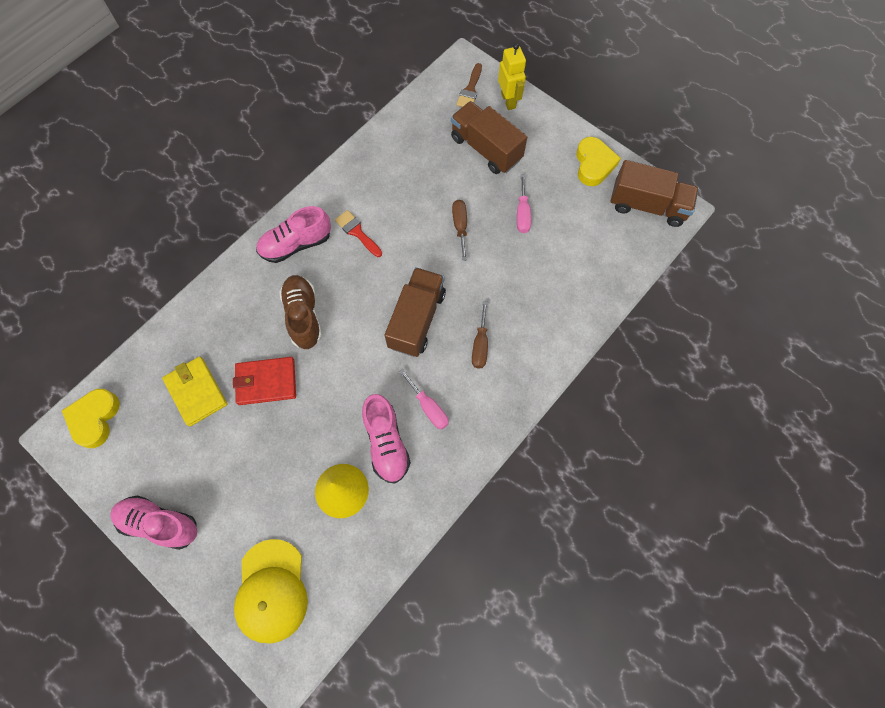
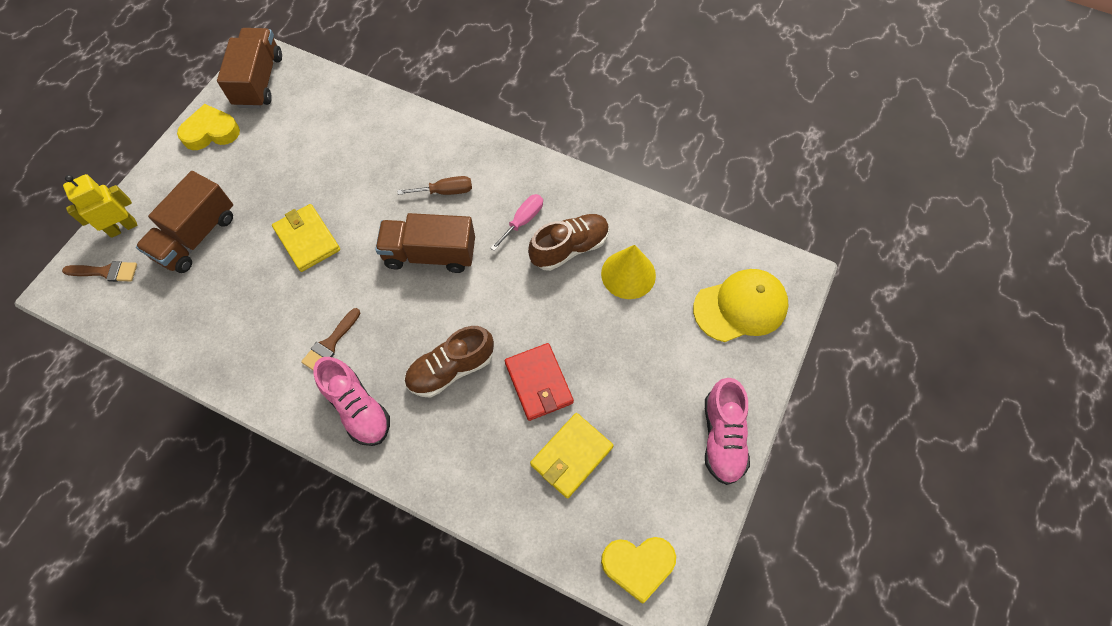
camera: 105 degrees left, 5 degrees down
red brush [335,210,382,257] -> brown brush [301,308,360,370]
pink shoe [362,394,411,484] -> brown shoe [528,214,609,271]
brown screwdriver [452,200,467,261] -> yellow wallet [272,204,340,272]
pink screwdriver [517,174,531,233] -> none

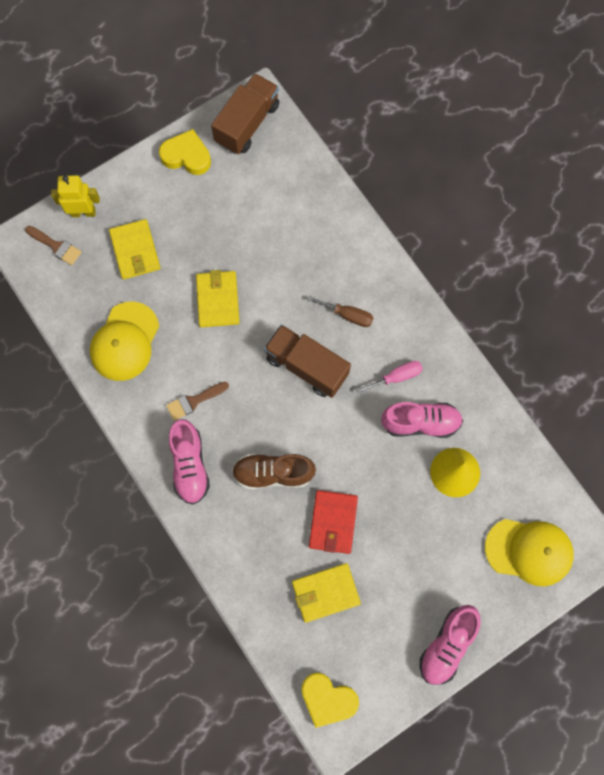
camera: 30 degrees right, 10 degrees up
brown truck [136,171,233,273] -> yellow wallet [109,219,160,279]
brown shoe [528,214,609,271] -> pink shoe [381,402,463,438]
none -> yellow cap [90,302,159,381]

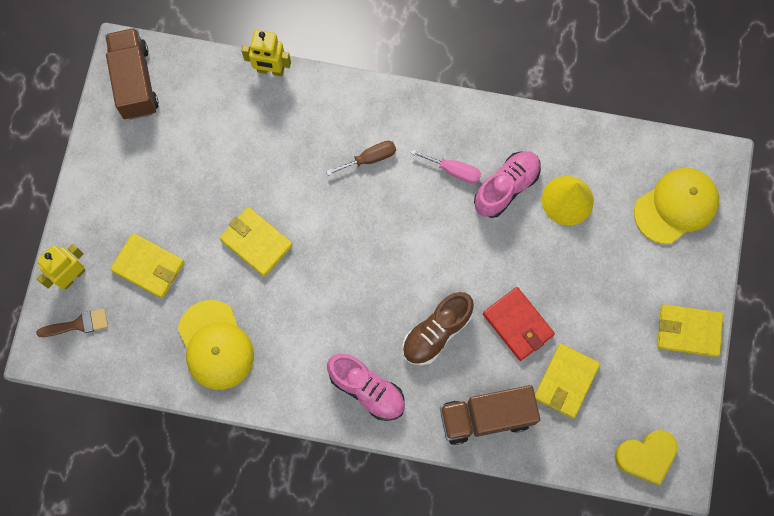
camera: 45 degrees left, 0 degrees up
yellow heart [159,129,211,175] -> none
brown brush [166,382,229,421] -> none
brown truck [264,324,351,398] -> brown truck moved to [440,385,540,445]
pink screwdriver [356,361,423,394] -> pink screwdriver turned 90 degrees clockwise [410,149,481,184]
pink shoe [420,605,481,685] -> yellow wallet [657,304,723,357]
none -> yellow robot [242,30,291,76]

